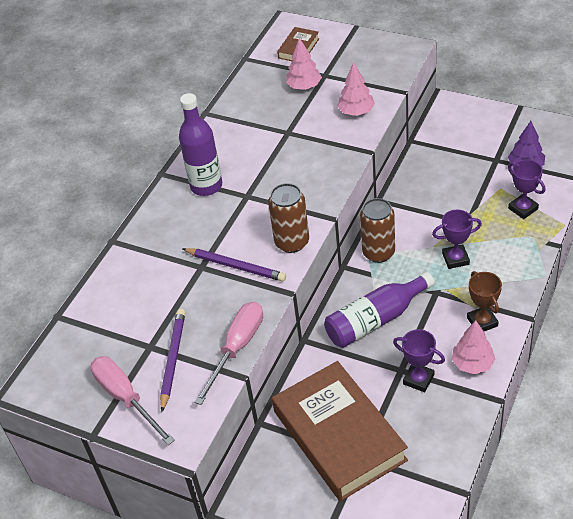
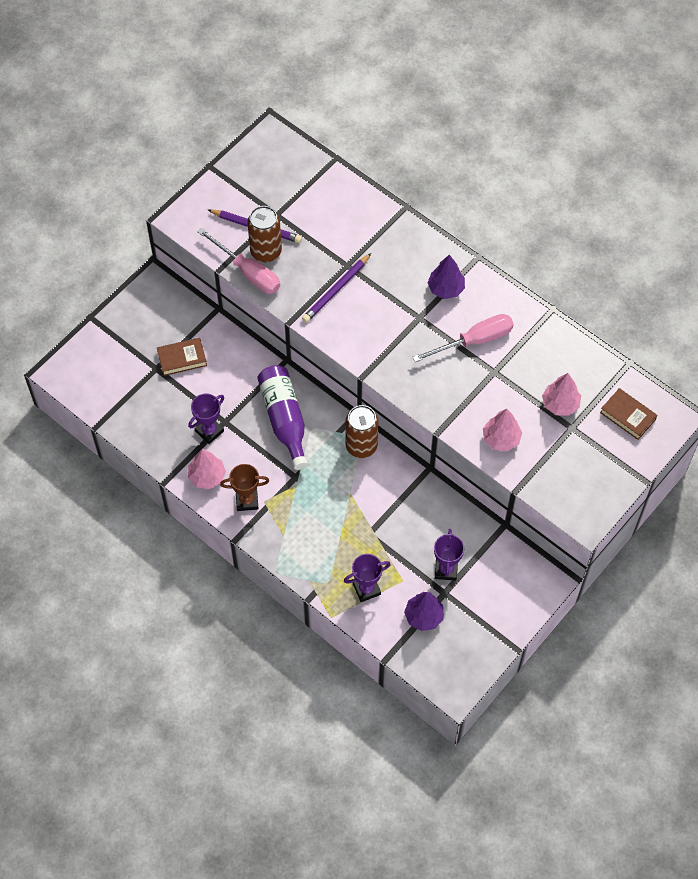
camera: 100 degrees right, 15 degrees up
pink screwdriver [91,356,175,445] -> pink screwdriver moved to [412,314,514,362]
purple bottle [179,93,222,196] -> purple tree [427,255,465,299]
brown can [268,183,309,253] -> brown can moved to [247,206,282,262]
brown book [272,361,408,501] -> brown book [157,338,207,376], size x0.43
purple trophy [432,210,482,269] -> purple trophy moved to [434,529,464,581]

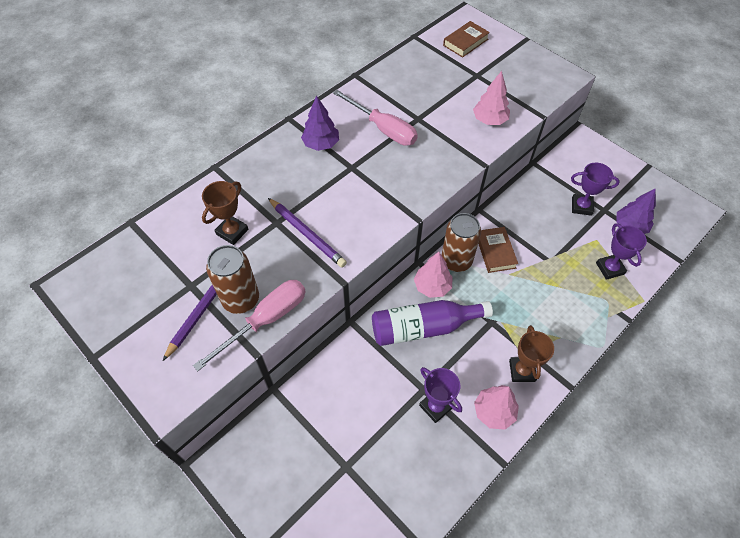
camera: 85 degrees left, 5 degrees down
brown book [157,338,207,376] -> brown book moved to [478,227,518,273]
pink screwdriver [412,314,514,362] -> pink screwdriver turned 150 degrees clockwise [333,90,418,146]
pink tree [542,373,581,415] -> pink tree moved to [414,252,452,298]
none -> brown trophy [202,181,248,245]

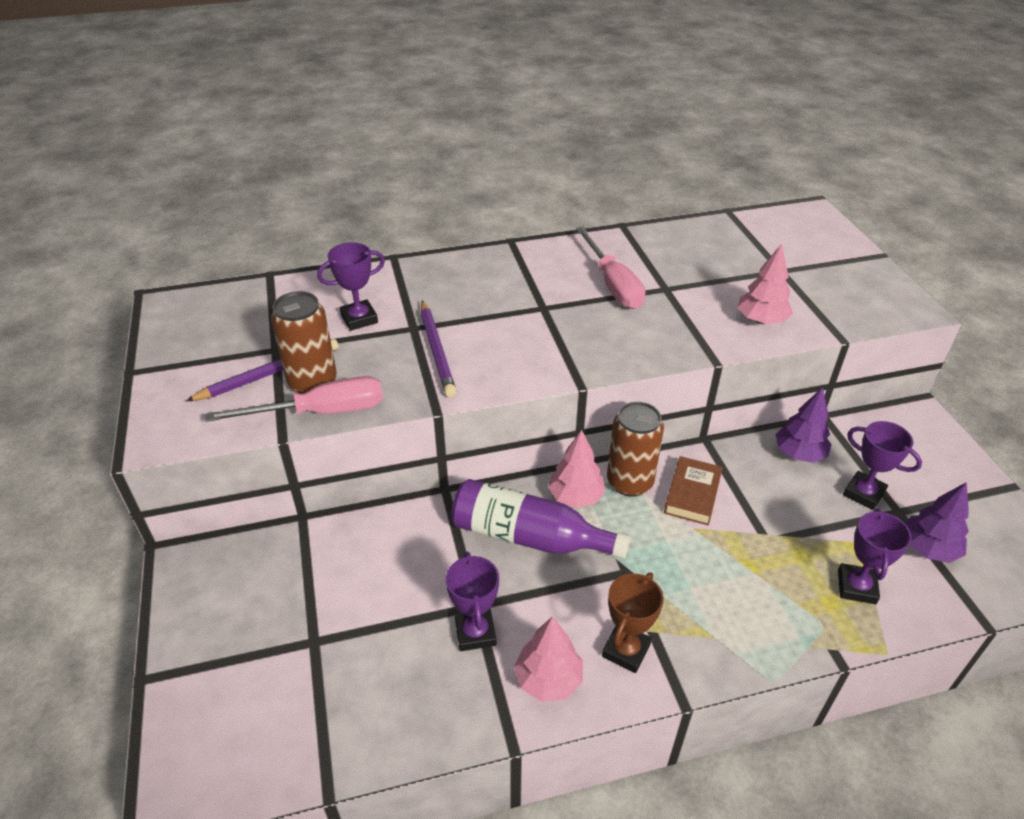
camera: 30 degrees right, 15 degrees down
brown trophy [202,181,248,245] -> purple trophy [317,242,385,331]
purple tree [301,96,339,151] -> purple tree moved to [775,387,832,463]
brown book [443,21,490,58] -> none

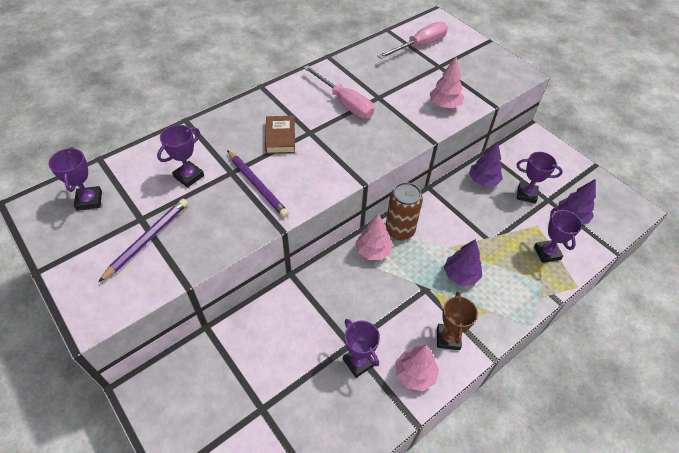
camera: 25 degrees left, 10 degrees up
pink screwdriver [205,376,383,422] -> pink screwdriver moved to [378,21,448,59]
brown can [271,291,337,394] -> none
purple bottle [451,479,630,559] -> none
brown book [664,456,723,525] -> brown book moved to [265,116,295,154]
none -> purple trophy [48,147,102,211]
none -> purple tree [444,239,482,286]

